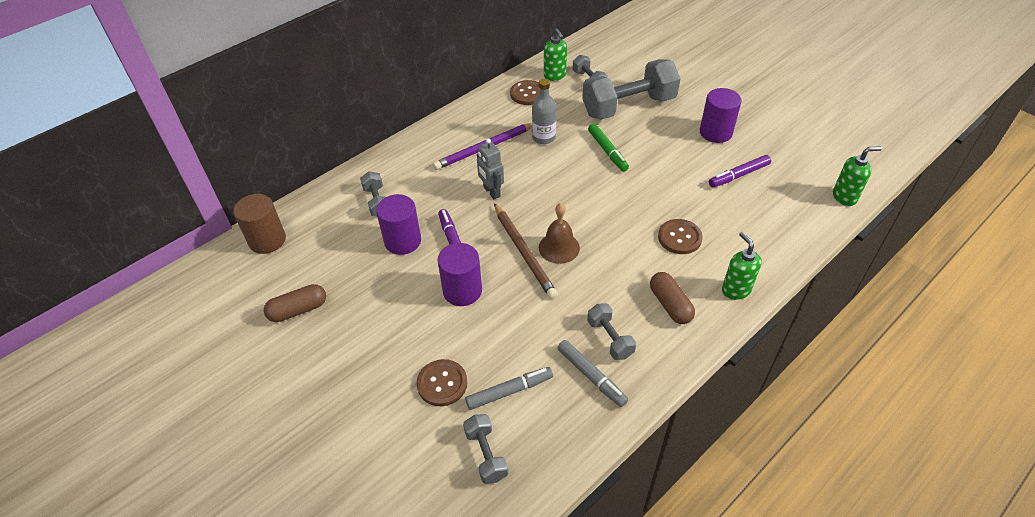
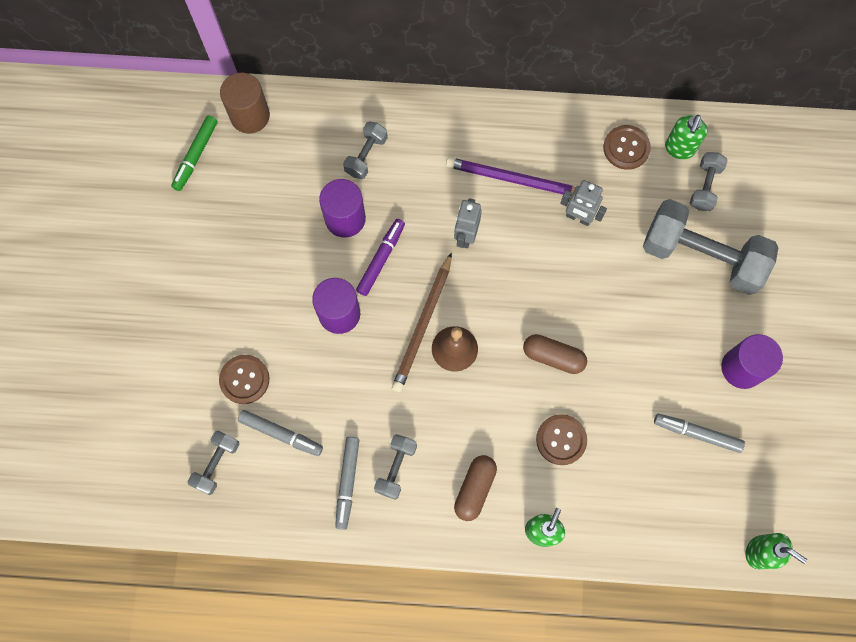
camera: 45 degrees right, 25 degrees up
brown capsule [264,284,326,322] -> brown capsule moved to [523,334,587,374]
grey bottle [532,79,556,144] -> grey robot [560,180,607,226]
green marker [588,124,629,171] -> green marker moved to [171,116,218,191]
purple marker [709,155,771,187] -> grey marker [654,414,745,453]

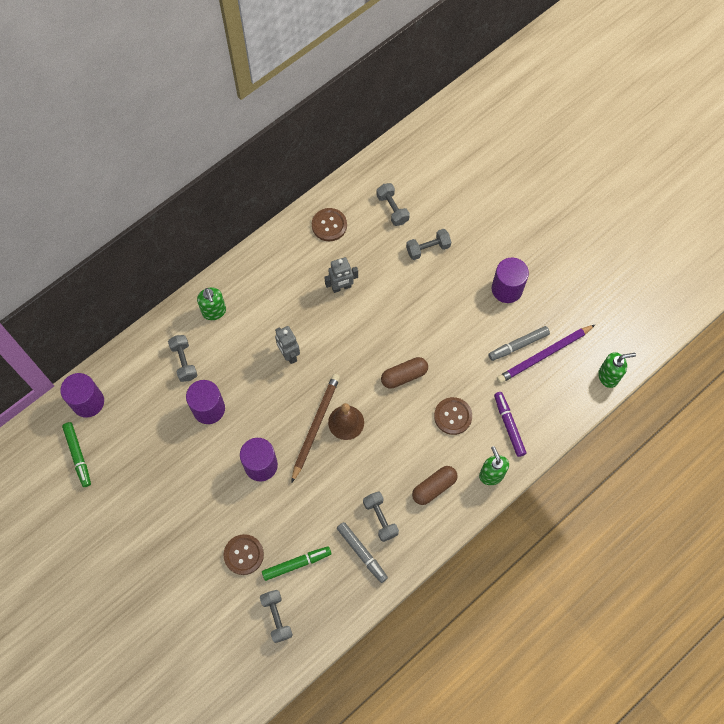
camera: 45 degrees left, 5 degrees down
brown cylinder [220,73,270,134] -> purple cylinder [60,373,104,418]
grey marker [238,410,323,456] -> green marker [262,546,332,581]
purple marker [356,219,405,296] -> purple marker moved to [494,392,526,457]
brown pencil [392,252,452,392] -> brown pencil turned 135 degrees counterclockwise [291,374,340,483]
purple pencil [446,157,576,196] -> purple pencil moved to [497,324,596,383]
brown capsule [454,455,497,521] -> brown capsule turned 75 degrees clockwise [412,466,458,505]
grey dumbbell [643,199,778,295] -> grey dumbbell [406,229,451,260], size x0.48
green soap dispenser [665,115,708,159] -> green soap dispenser moved to [197,287,226,320]

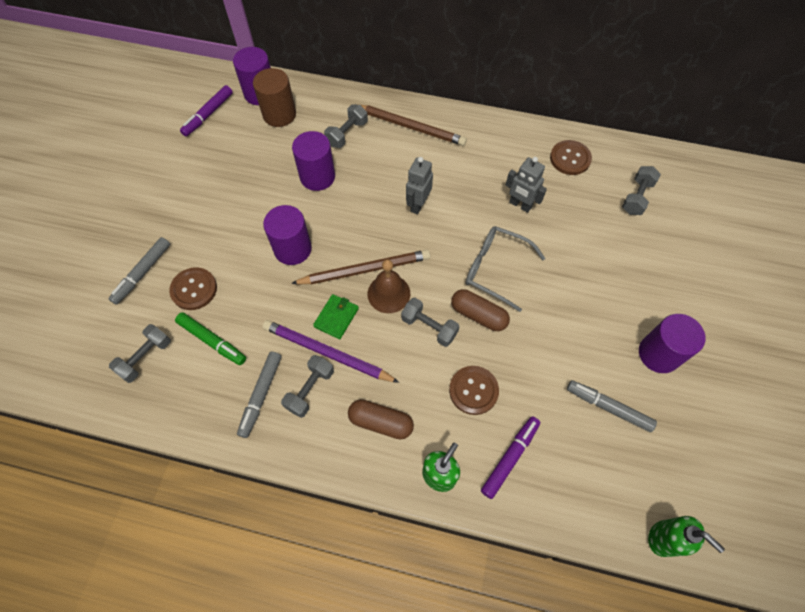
camera: 55 degrees right, 5 degrees down
green marker [62,422,91,487] -> purple marker [180,85,233,136]
green soap dispenser [197,287,226,320] -> brown pencil [352,104,467,146]
grey dumbbell [406,229,451,260] -> grey dumbbell moved to [401,298,459,347]
purple pencil [497,324,596,383] -> purple pencil moved to [262,320,399,383]
none -> grey marker [108,237,170,305]
none -> brown cylinder [253,68,296,127]
none -> green wallet [313,294,359,339]
none -> grey glasses [466,226,545,312]

